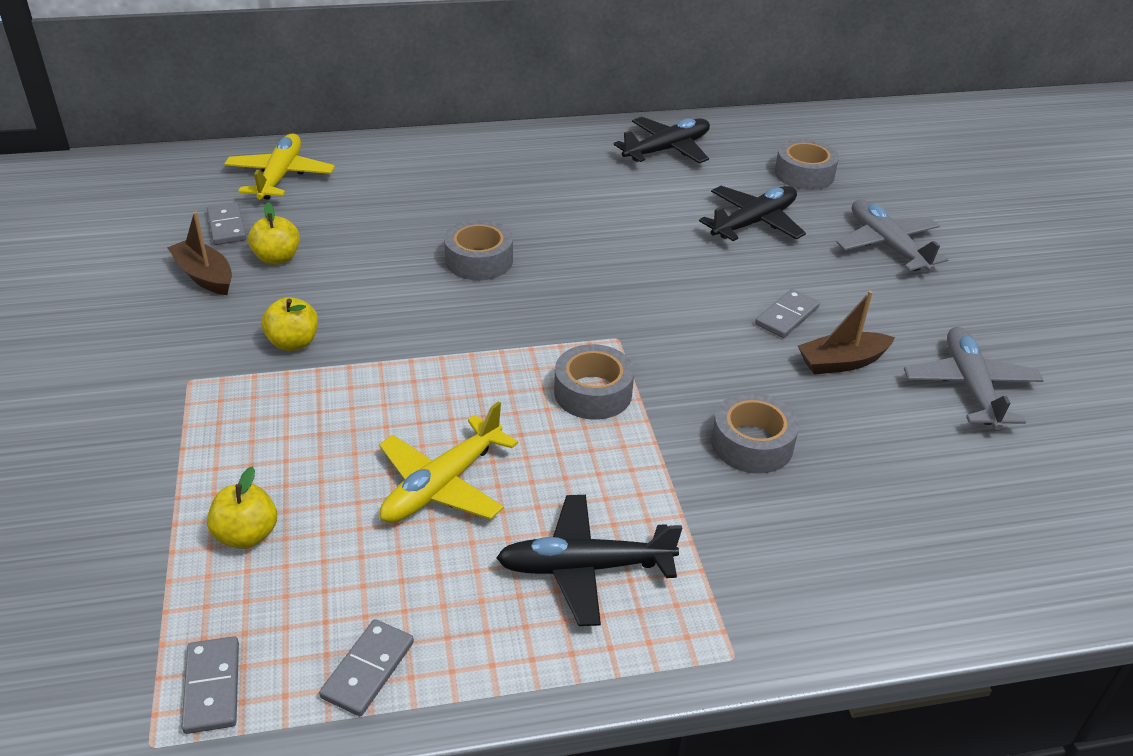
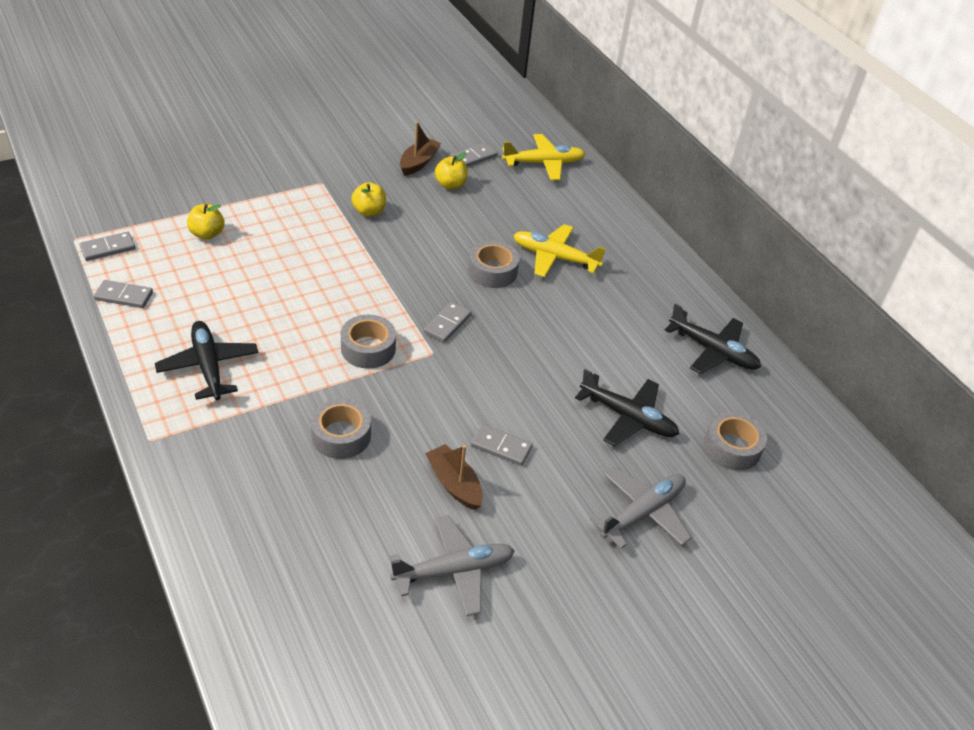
camera: 70 degrees right, 5 degrees up
yellow plane [379,402,518,523] -> yellow plane moved to [513,224,606,277]
none -> grey domino [424,302,471,343]

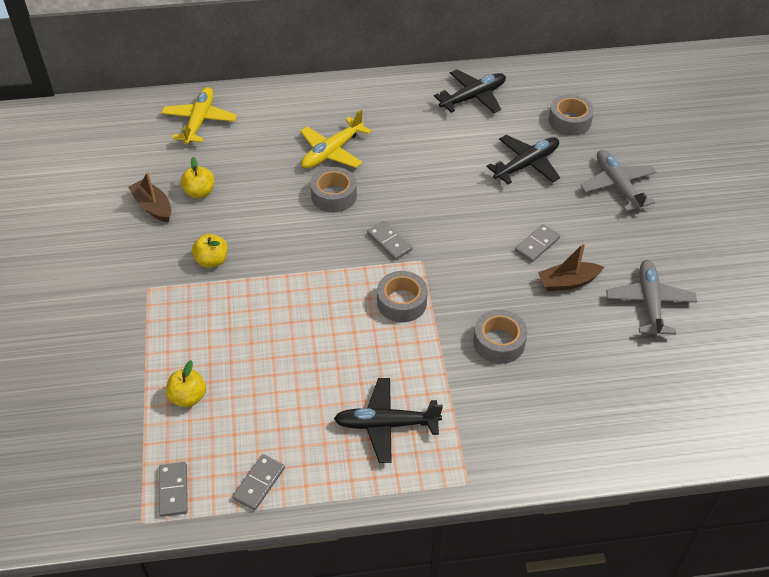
camera: 65 degrees left, 5 degrees up
grey domino [452,142,497,167] -> none

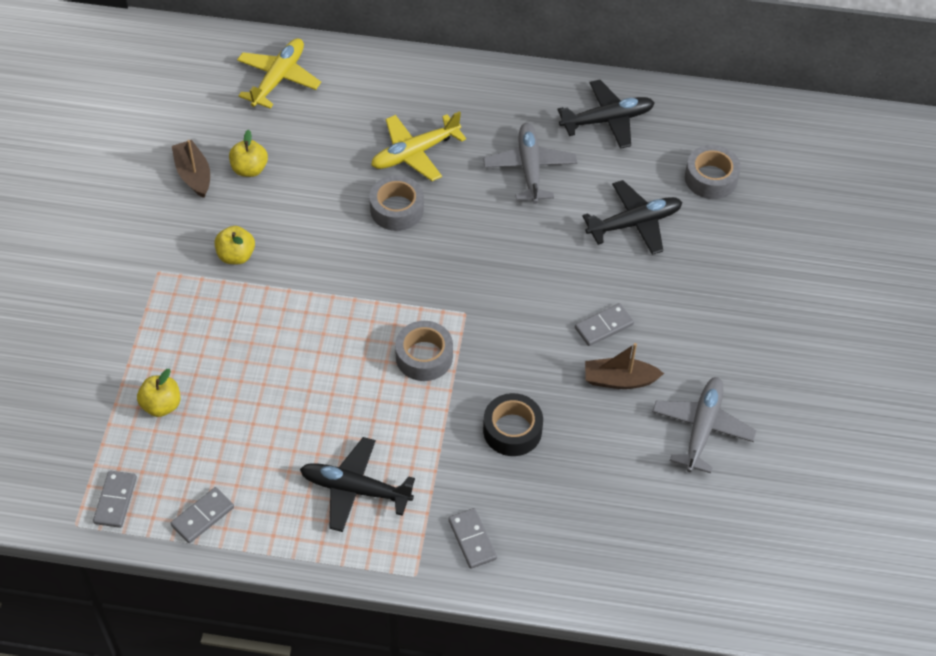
camera: 15 degrees right, 5 degrees up
grey domino [367,221,412,260] -> grey domino moved to [448,508,497,569]
grey tape [473,310,527,364] -> black tape [483,393,543,456]
grey plane [580,150,656,212] -> grey plane moved to [483,123,577,204]

